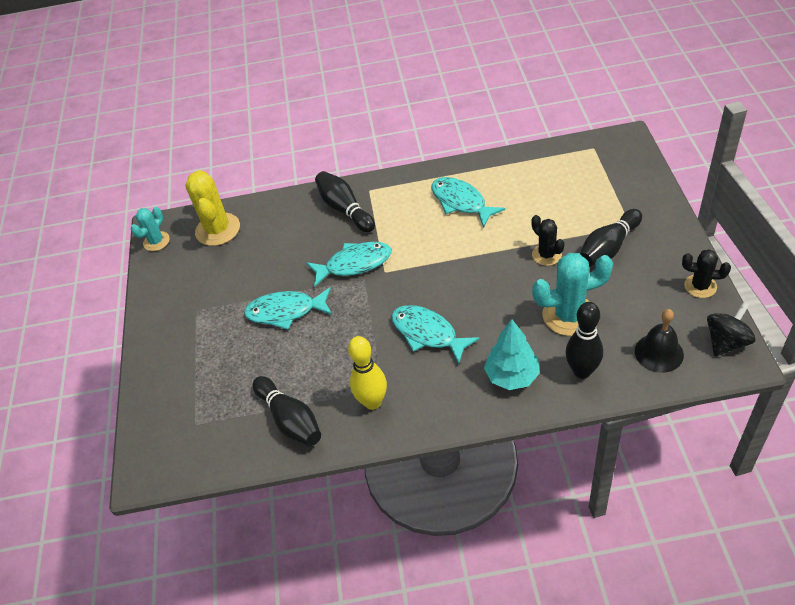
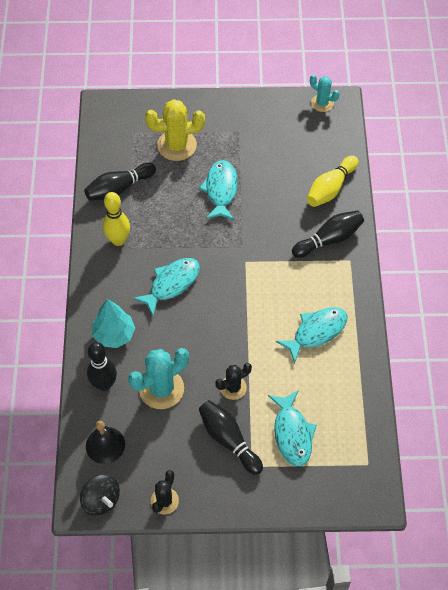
camera: 90 degrees right, 10 degrees up
yellow cactus [185,170,240,246] -> yellow cactus moved to [145,99,205,161]
turquoise fish [306,242,392,287] -> turquoise fish moved to [268,390,317,467]
turquoise cactus [532,253,613,336] -> turquoise cactus turned 60 degrees clockwise [128,348,189,409]
none -> yellow bowling pin [307,155,358,207]

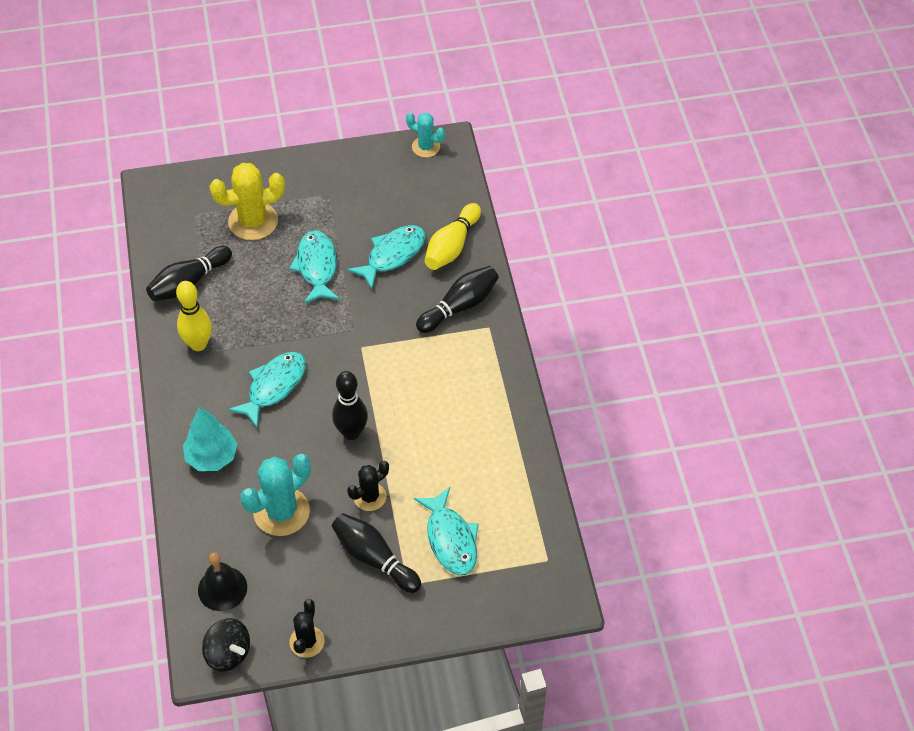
camera: 10 degrees left, 5 degrees down
black bowling pin [87,342,117,391] -> black bowling pin moved to [332,371,368,440]
turquoise fish [276,307,347,364] -> turquoise fish moved to [347,225,426,289]

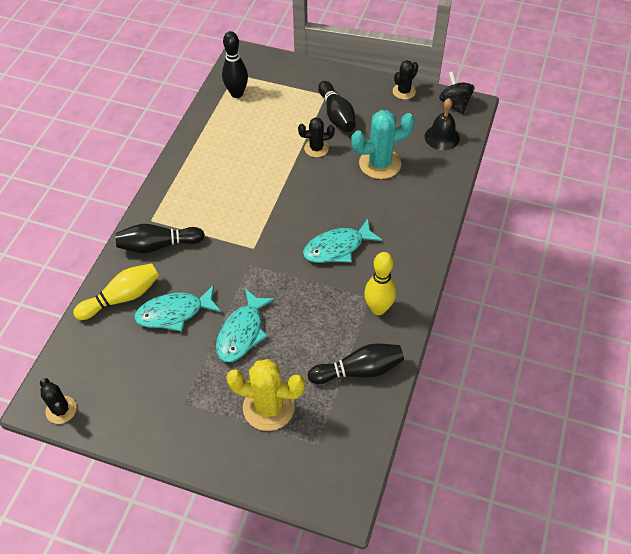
camera: 150 degrees left, 0 degrees up
turquoise tree [183,407,237,471] -> none
black bowling pin [332,371,368,440] -> black bowling pin moved to [222,31,248,98]
turquoise cactus [406,113,445,157] -> black cactus [40,378,77,424]
turquoise fish [414,487,479,575] -> none

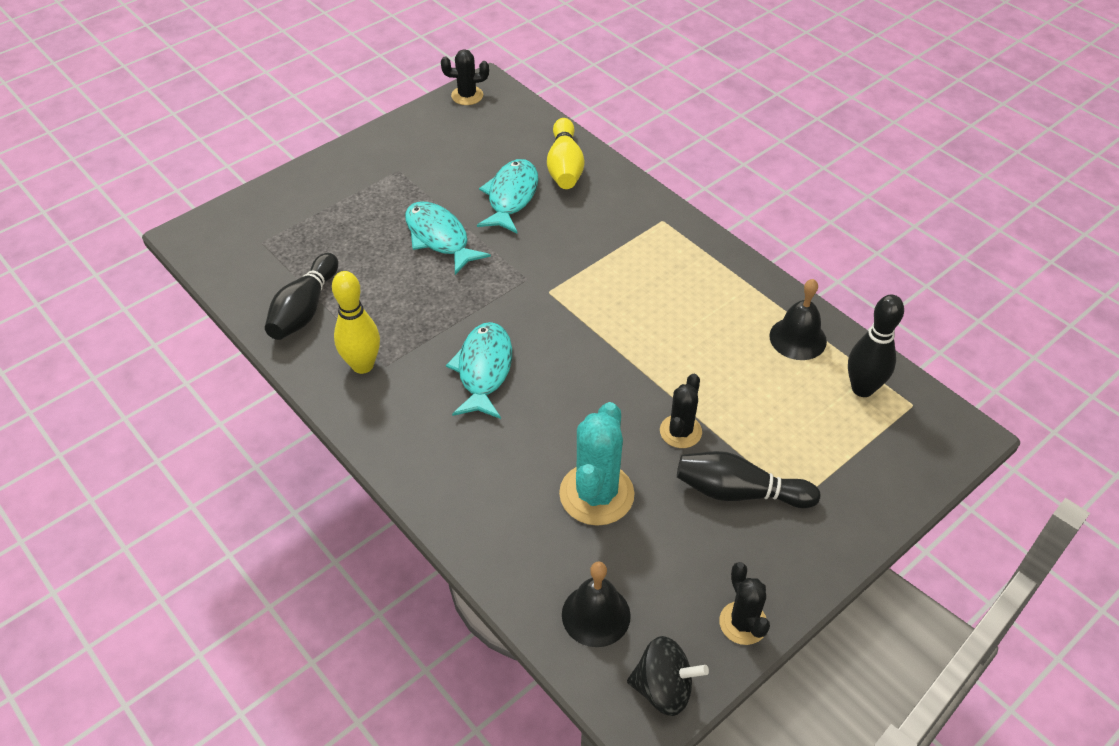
camera: 120 degrees right, 5 degrees down
black bowling pin [115,224,205,253] -> none
yellow cactus [226,359,305,431] -> none
none -> black bell [769,279,827,360]

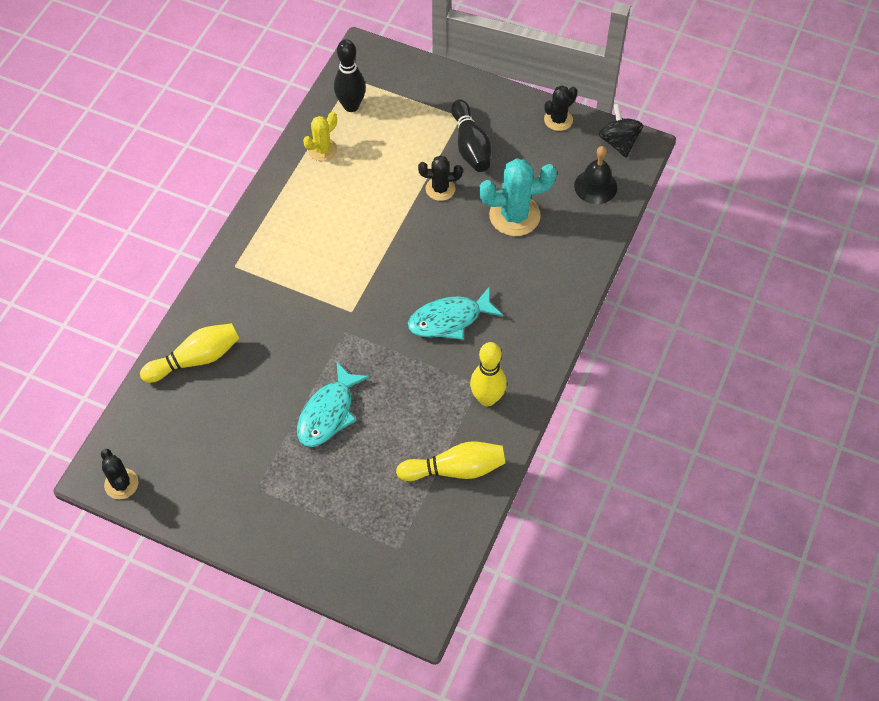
camera: 115 degrees left, 10 degrees up
black bowling pin [265,253,338,340] -> yellow bowling pin [396,442,506,481]
turquoise fish [477,159,538,234] -> none
black bell [769,279,827,360] -> yellow cactus [303,112,337,161]

